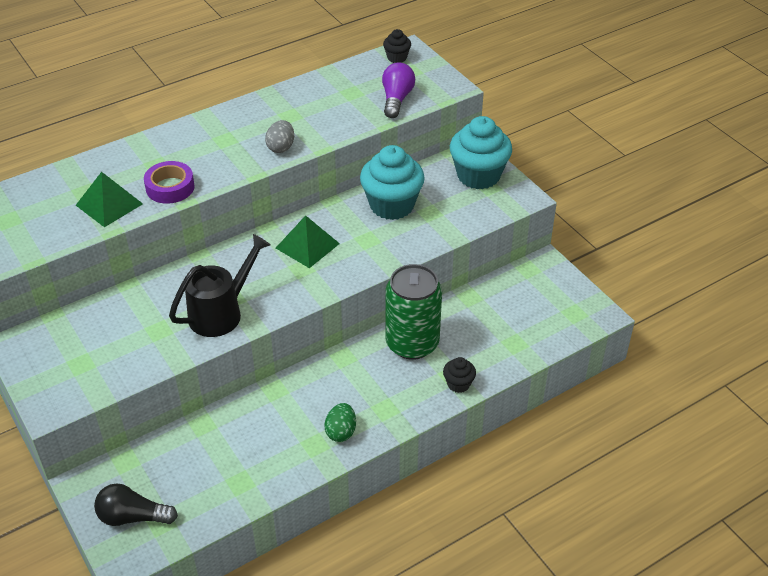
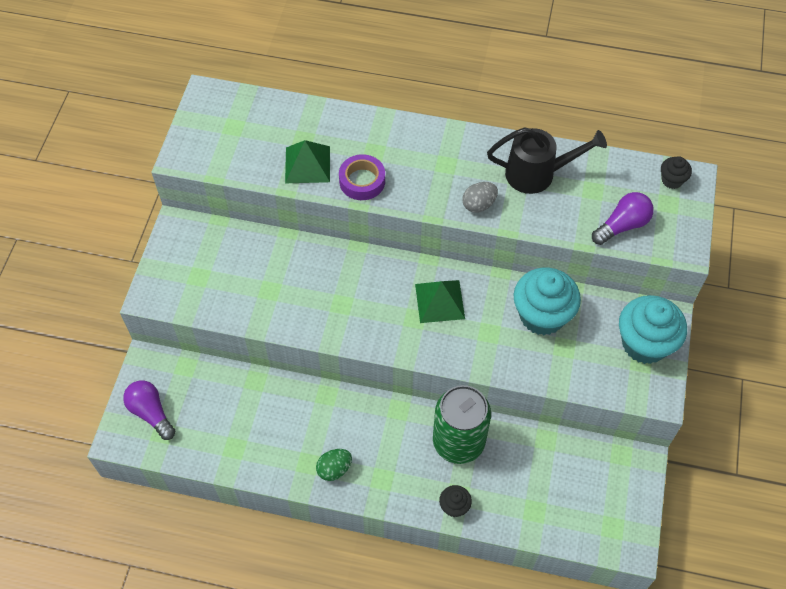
camera: 45 degrees right, 15 degrees up
black light bulb [94,484,178,526] -> purple light bulb [123,380,175,440]
black watering can [169,234,270,337] -> black watering can moved to [487,127,607,194]

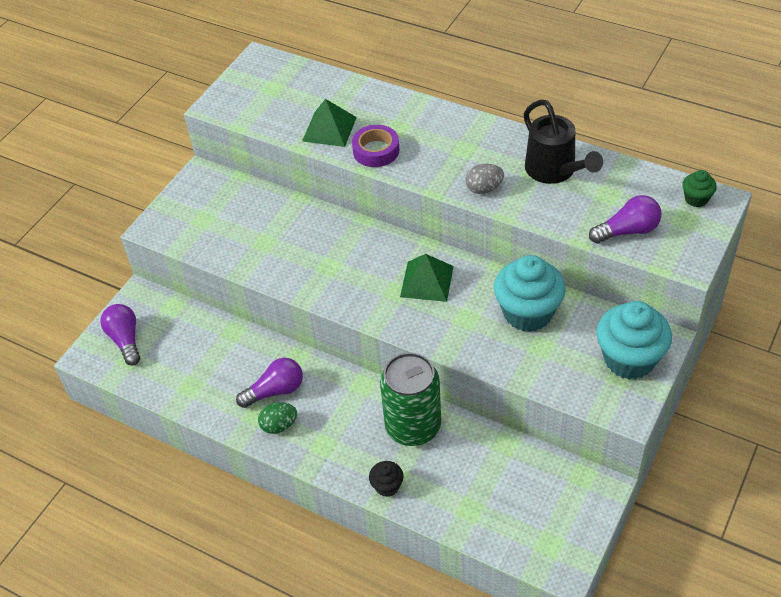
camera: 20 degrees right, 10 degrees down
black watering can [487,127,607,194] -> black watering can turned 45 degrees clockwise [524,100,603,184]
black cupcake [661,156,692,189] -> green cupcake [682,170,717,207]
none -> purple light bulb [236,358,303,408]

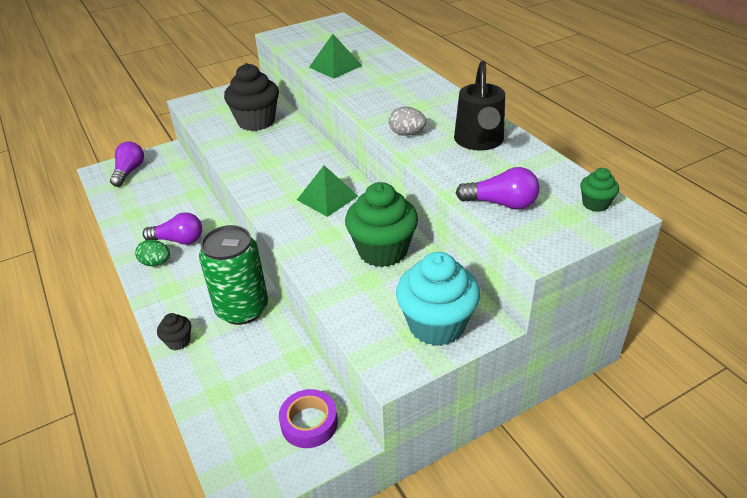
camera: 30 degrees right, 10 degrees down
purple tape [352,125,399,167] -> purple tape moved to [279,389,338,448]
turquoise cupcake [494,255,566,332] -> green cupcake [345,182,418,267]
none -> black cupcake [224,63,279,131]

